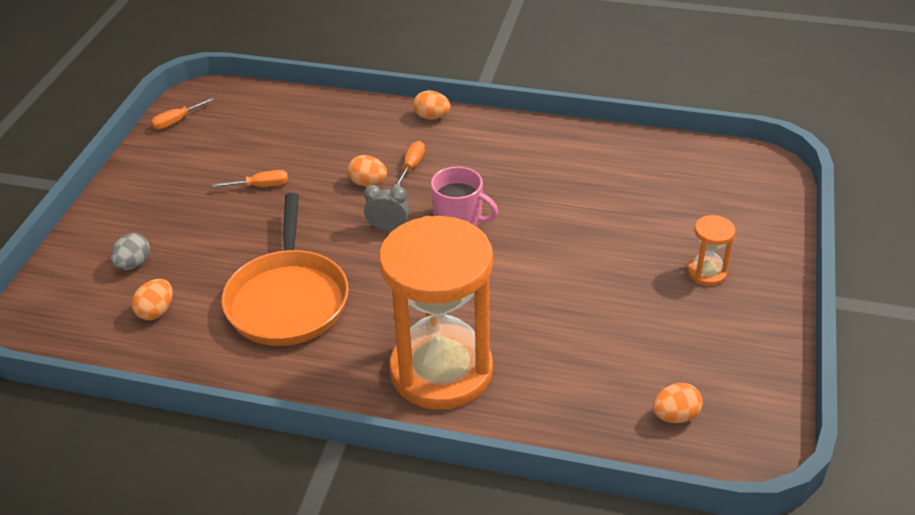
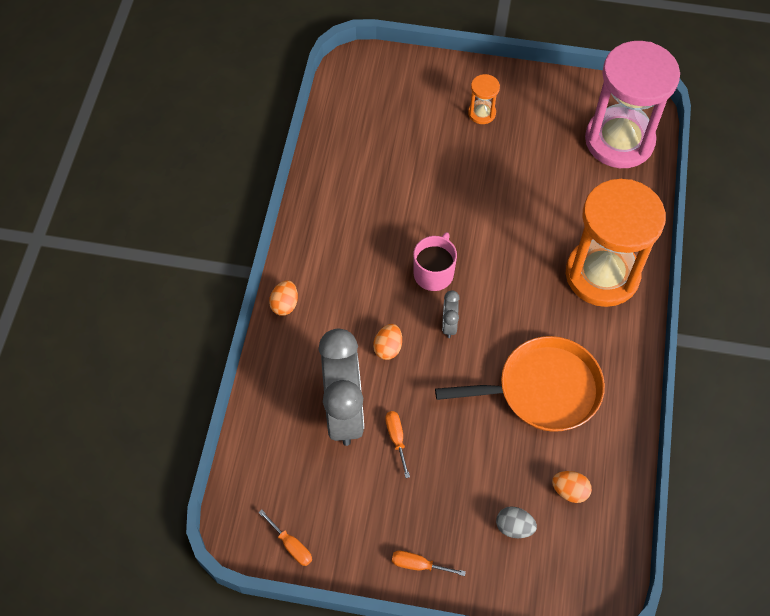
camera: 95 degrees left, 20 degrees up
orange screwdriver [394,141,425,187] -> orange screwdriver moved to [392,551,466,576]
orange egg [653,383,703,423] -> pink hourglass [585,41,680,168]
none -> grey clock [318,329,364,446]

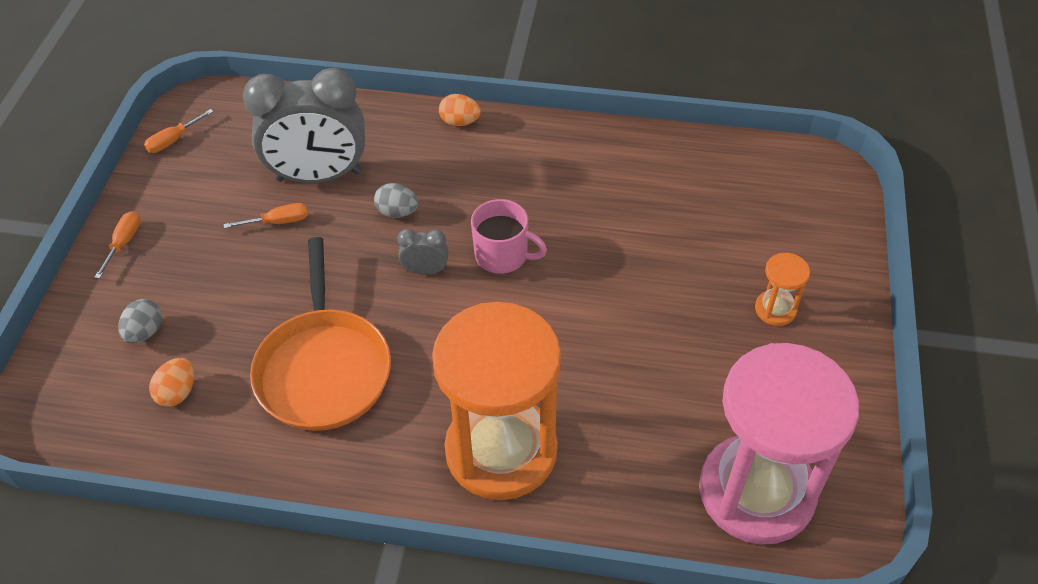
camera: 90 degrees right, 10 degrees down
orange egg [373,324,402,360] -> grey egg [374,183,419,218]

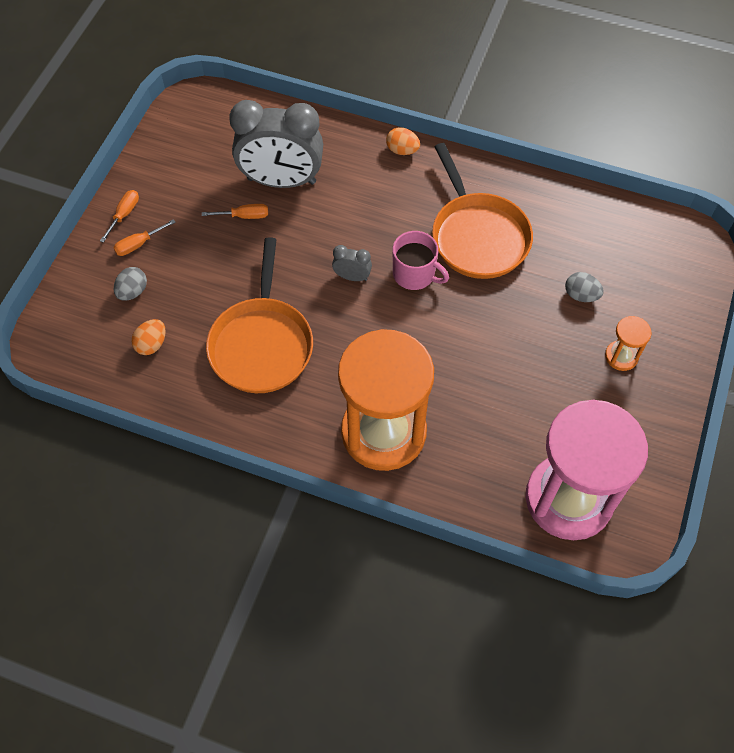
camera: 10 degrees right, 10 degrees up
orange screwdriver [144,109,214,153] -> orange screwdriver moved to [113,219,176,256]
grey egg [374,183,419,218] -> grey egg moved to [565,272,604,302]
none -> orange pan [432,143,533,279]

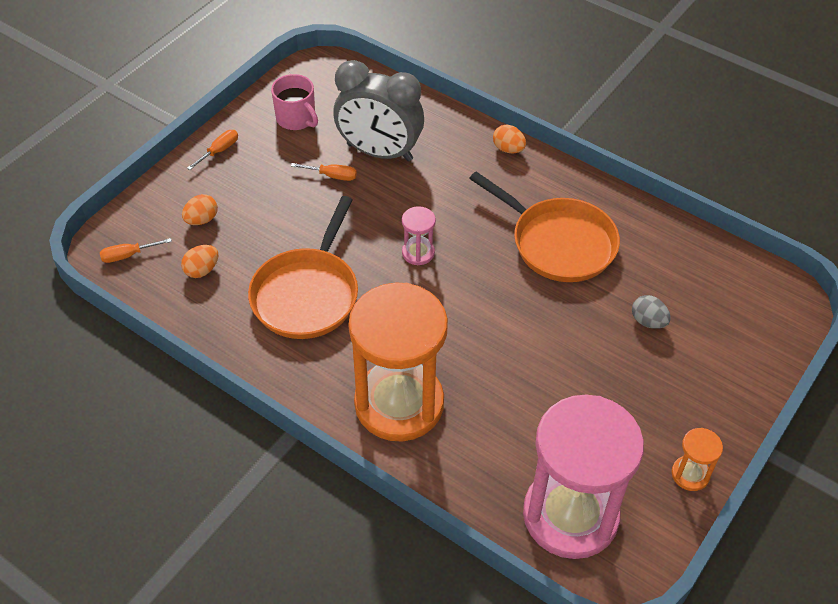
camera: 15 degrees right, 10 degrees down
orange screwdriver [113,219,176,256] -> orange screwdriver moved to [100,238,172,263]
grey egg [114,267,147,301] -> orange egg [182,194,218,225]
grey clock [332,245,372,281] -> pink hourglass [402,206,436,265]
pink mug [393,231,449,290] -> pink mug moved to [271,74,318,130]
orange pan [432,143,533,279] -> orange pan turned 45 degrees counterclockwise [469,171,620,282]
orange hourglass [605,316,652,371] -> orange hourglass moved to [672,428,723,491]

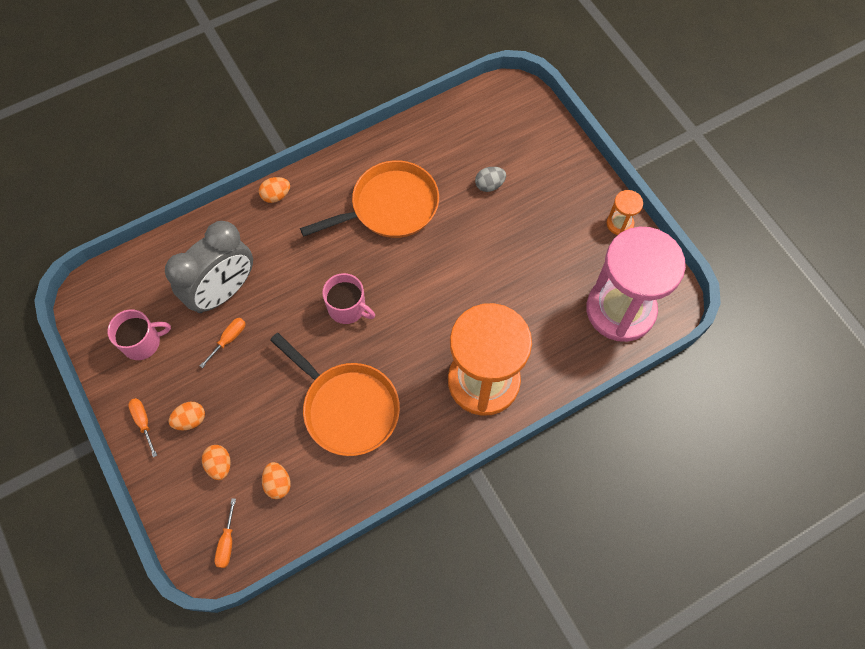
camera: 65 degrees left, 15 degrees up
pink hourglass [402,206,436,265] -> pink mug [322,273,375,324]
none -> orange egg [168,402,205,430]

